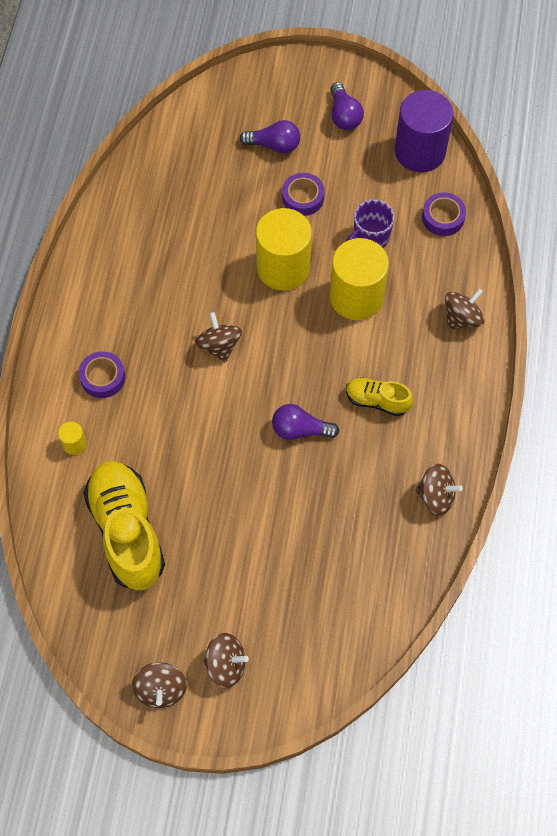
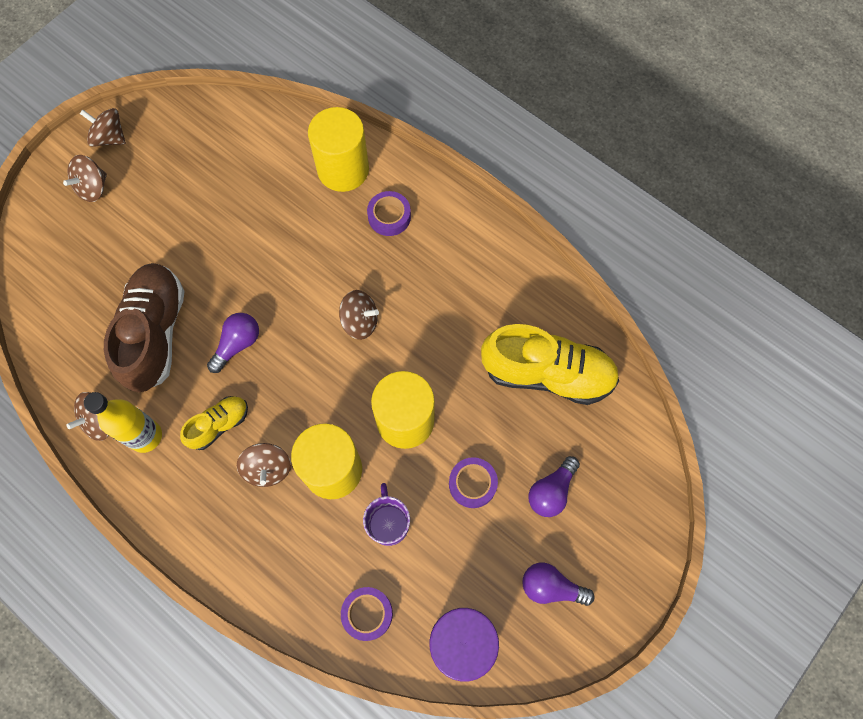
camera: 120 degrees right, 5 degrees up
yellow cylinder [58,422,86,455] -> yellow cylinder [308,107,369,192], size x2.39
yellow shoe [83,461,165,591] -> yellow shoe moved to [481,324,619,405]
brown spinning top [445,289,485,329] -> brown spinning top moved to [237,443,291,487]
none -> yellow bottle [84,392,162,453]
none -> brown shoe [104,263,185,393]

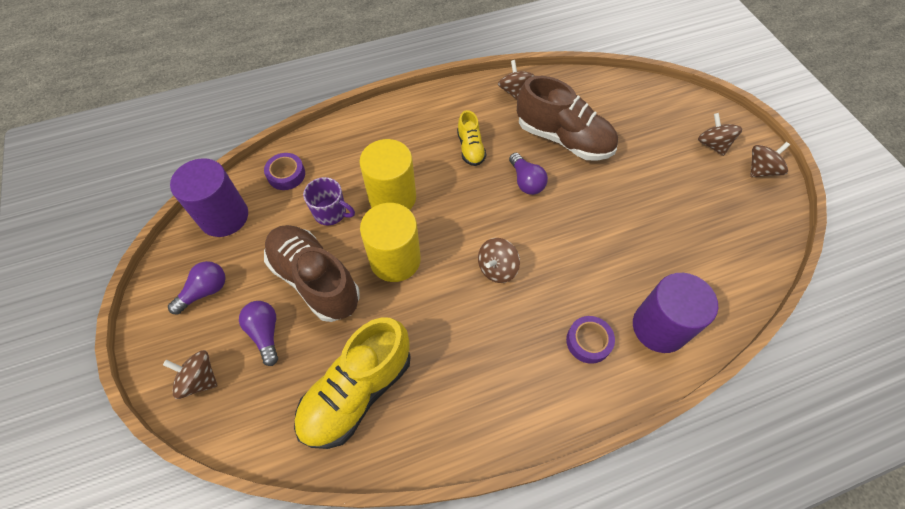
camera: 120 degrees right, 10 degrees down
yellow bottle [84,392,162,453] -> none
brown spinning top [237,443,291,487] -> brown spinning top moved to [163,350,217,399]
yellow cylinder [308,107,369,192] -> purple cylinder [633,273,718,353]
purple tape [449,457,498,508] -> brown shoe [264,225,360,322]

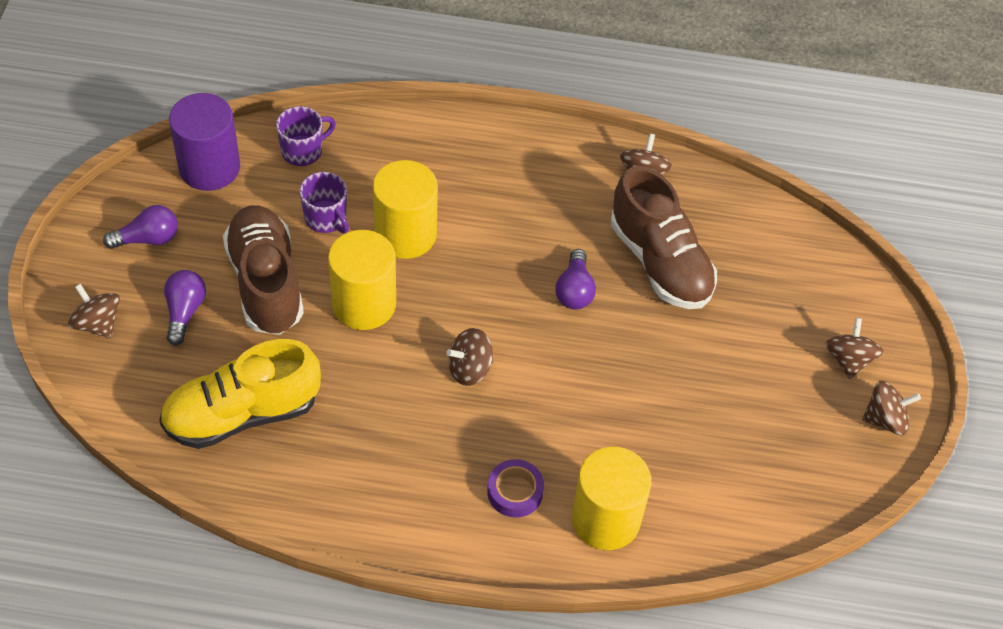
camera: 25 degrees right, 5 degrees down
purple tape [264,153,305,190] -> purple mug [276,106,336,166]
yellow shoe [457,110,486,166] -> none
purple cylinder [633,273,718,353] -> yellow cylinder [572,447,651,550]

